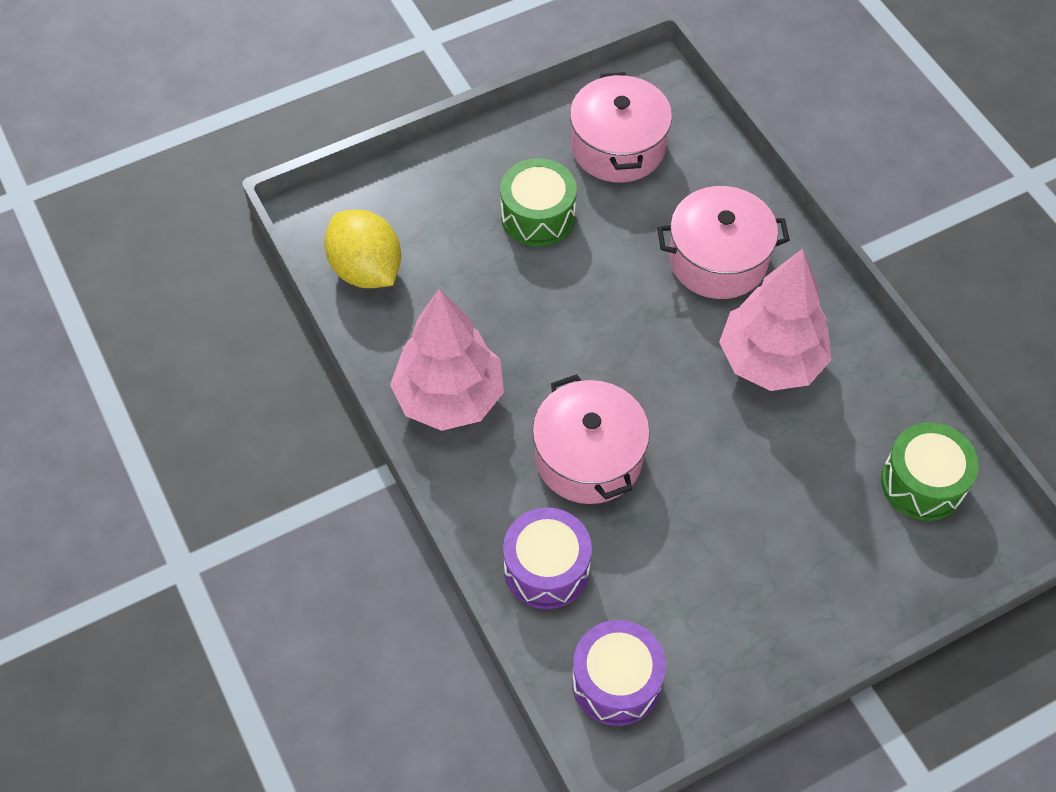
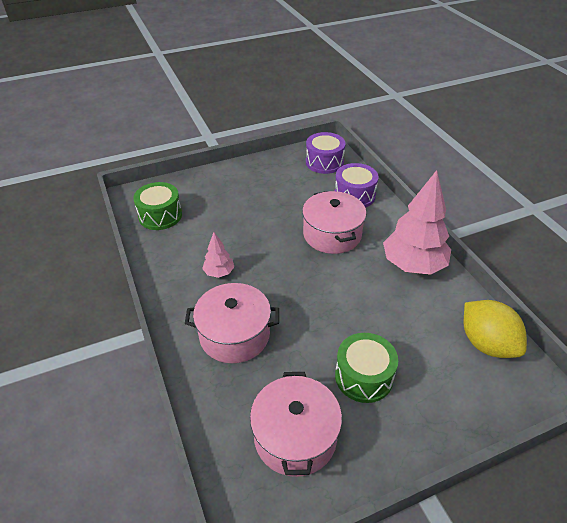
camera: 175 degrees left, 15 degrees down
pink tree [719,249,832,391] -> pink tree [202,232,234,278], size x0.48

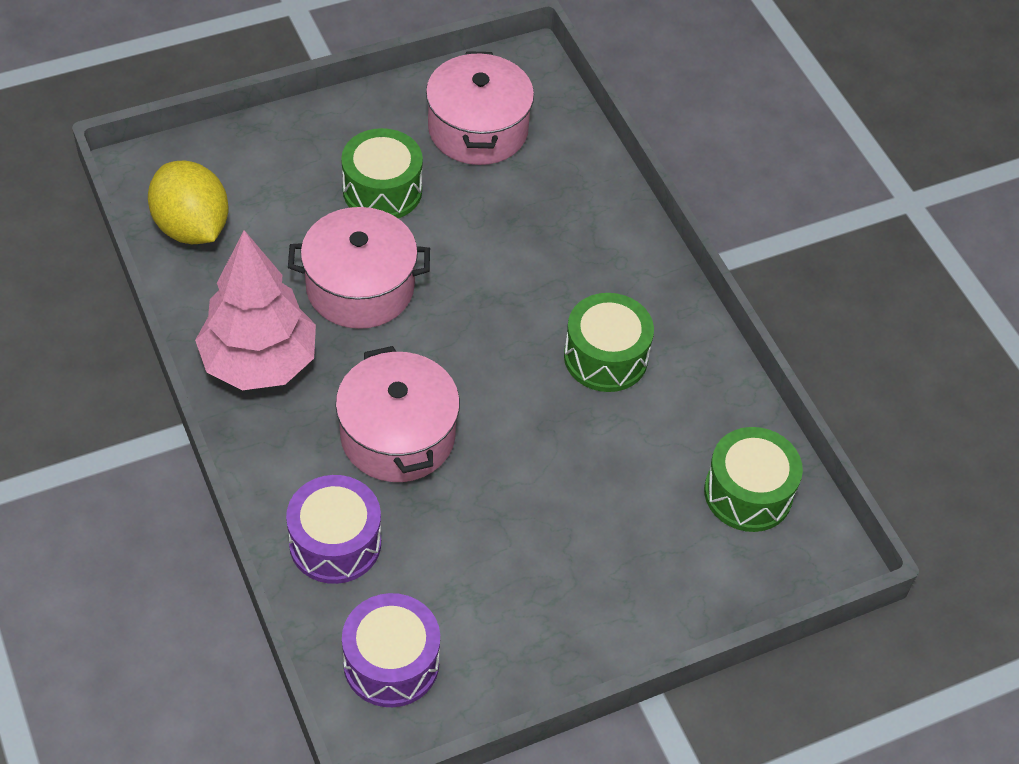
camera: 175 degrees right, 10 degrees up
pink pot [185,283,279,363] -> pink pot moved to [288,207,430,329]
pink tree [202,232,234,278] -> green drum [564,293,654,392]

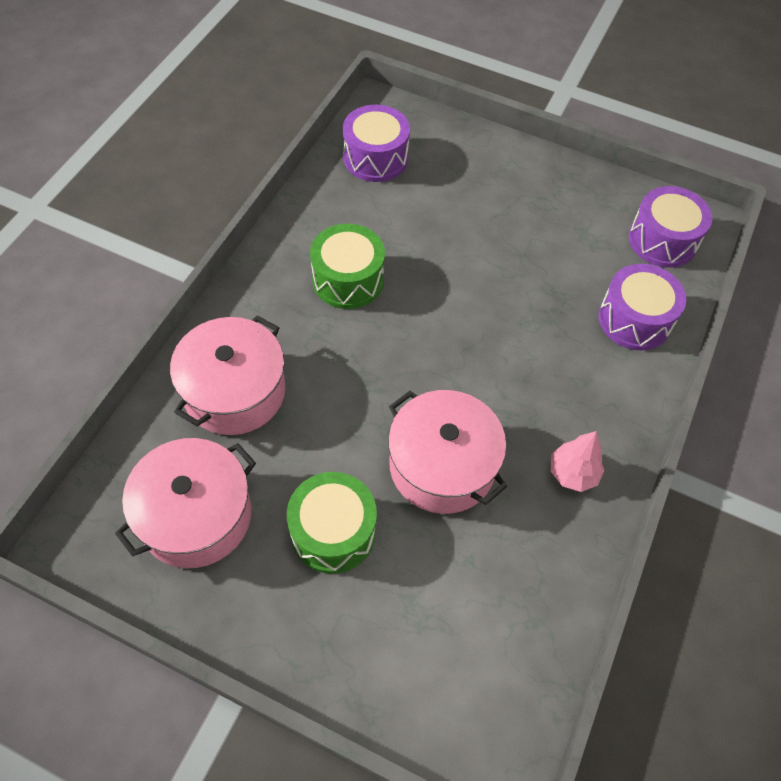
camera: 130 degrees left, 5 degrees up
yellow lemon [148,161,228,244] -> none
pink tree [195,230,316,390] -> pink tree [551,431,604,492], size x0.48
pink pot [336,346,460,482] -> pink pot moved to [170,315,285,435]
green drum [704,427,803,532] -> purple drum [343,105,410,182]

